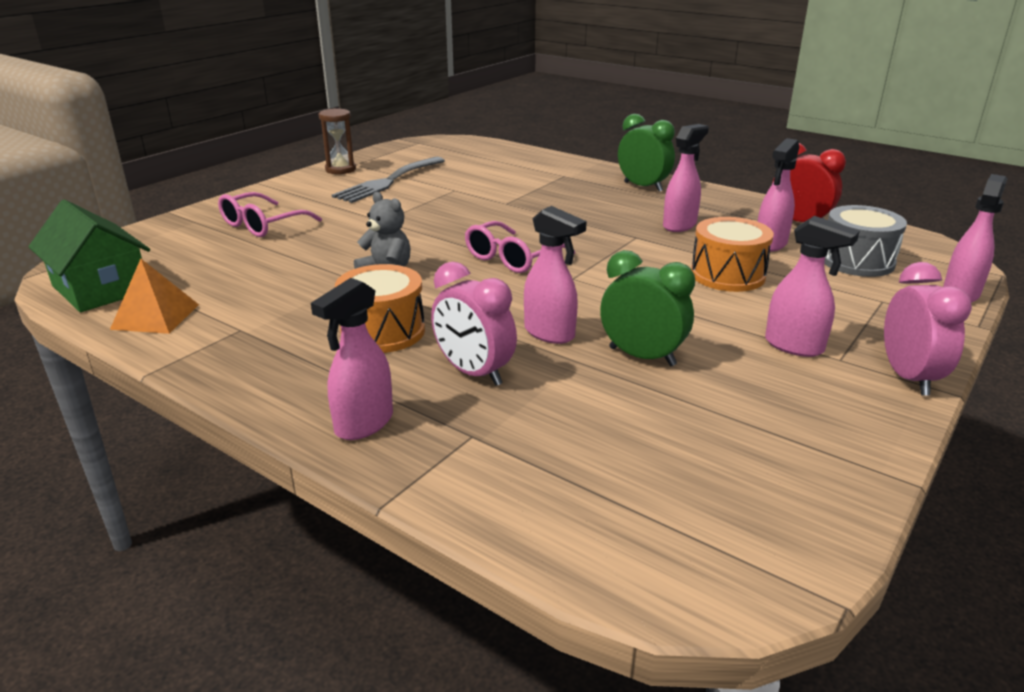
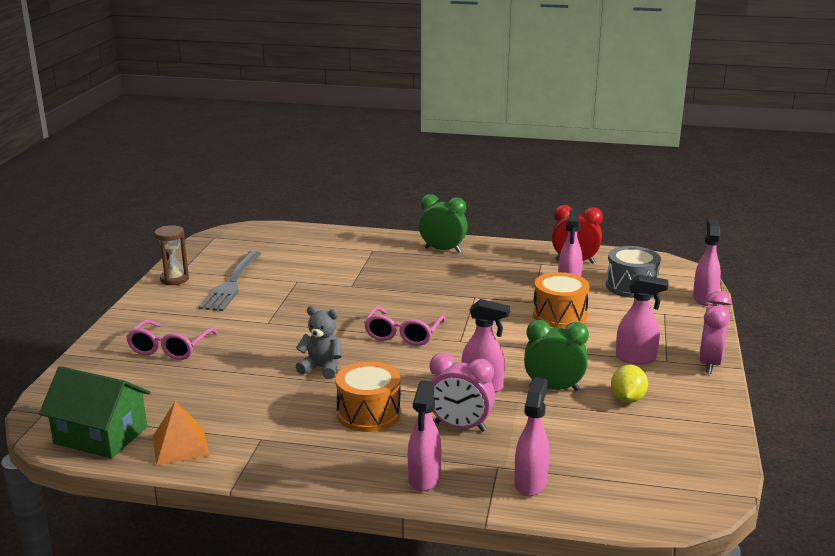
camera: 25 degrees left, 5 degrees down
pink spray bottle [663,124,709,232] -> pink spray bottle moved to [514,377,549,496]
pink clock [884,262,972,396] -> pink clock turned 135 degrees counterclockwise [699,291,731,374]
none -> yellow lemon [611,365,648,403]

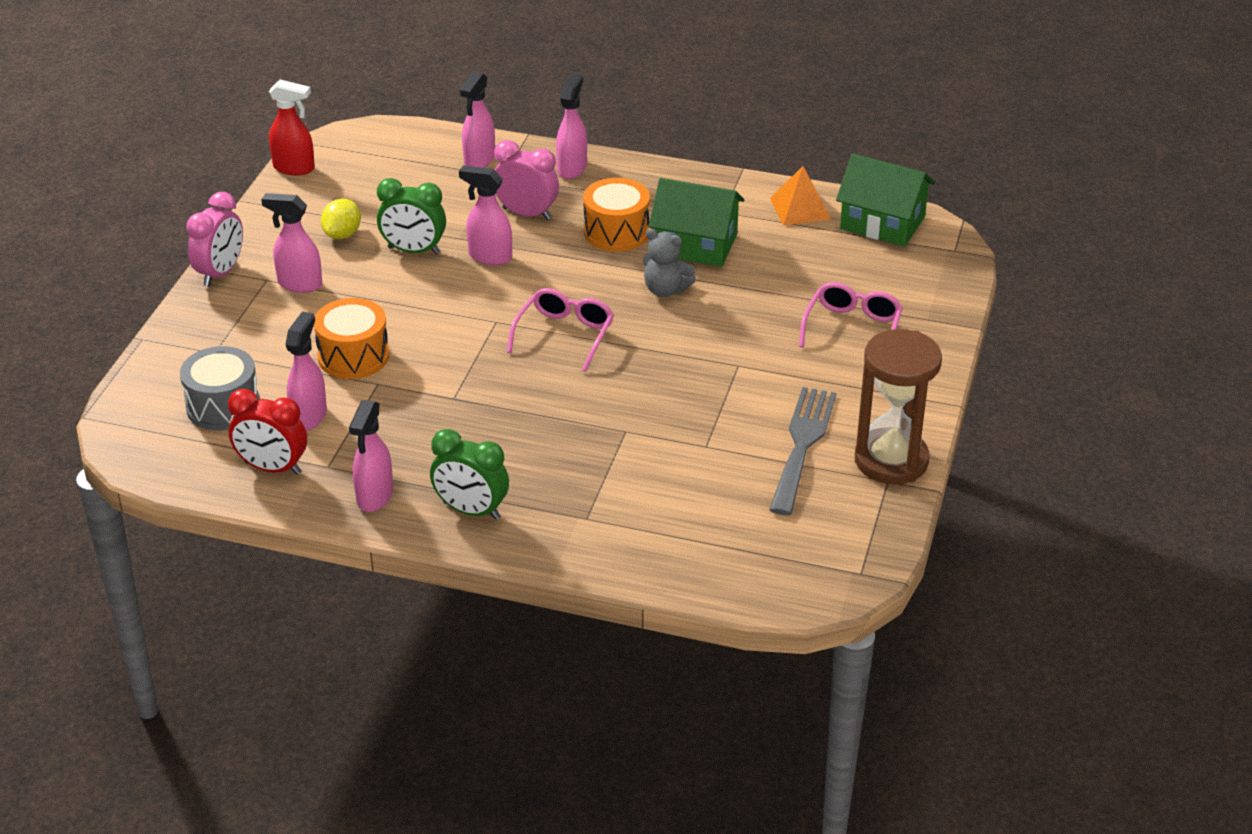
camera: 175 degrees left, 15 degrees up
brown hourglass [155,225,189,285] -> brown hourglass [855,329,942,484], size x1.73
pink spray bottle [693,219,721,306] -> pink spray bottle moved to [349,400,393,512]
none -> red spray bottle [269,80,315,175]
none -> green house [649,178,744,267]

